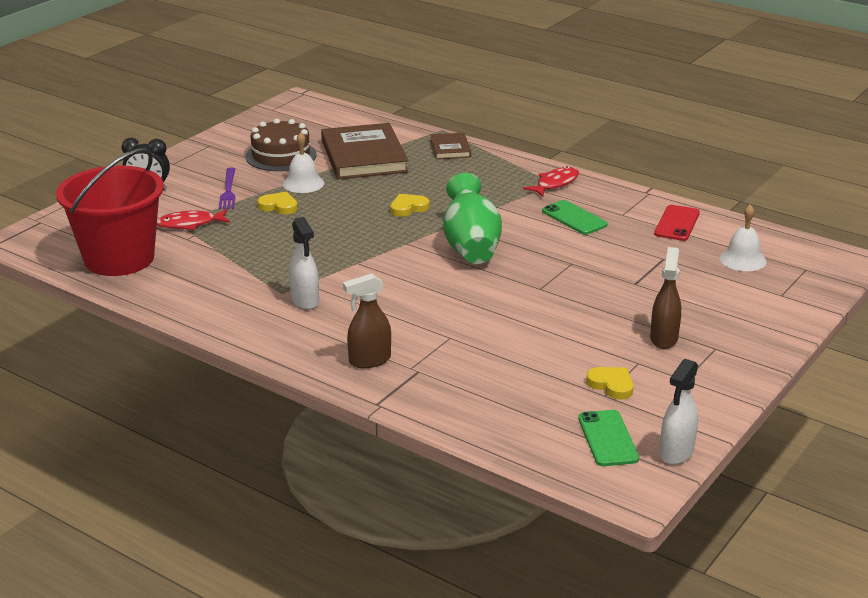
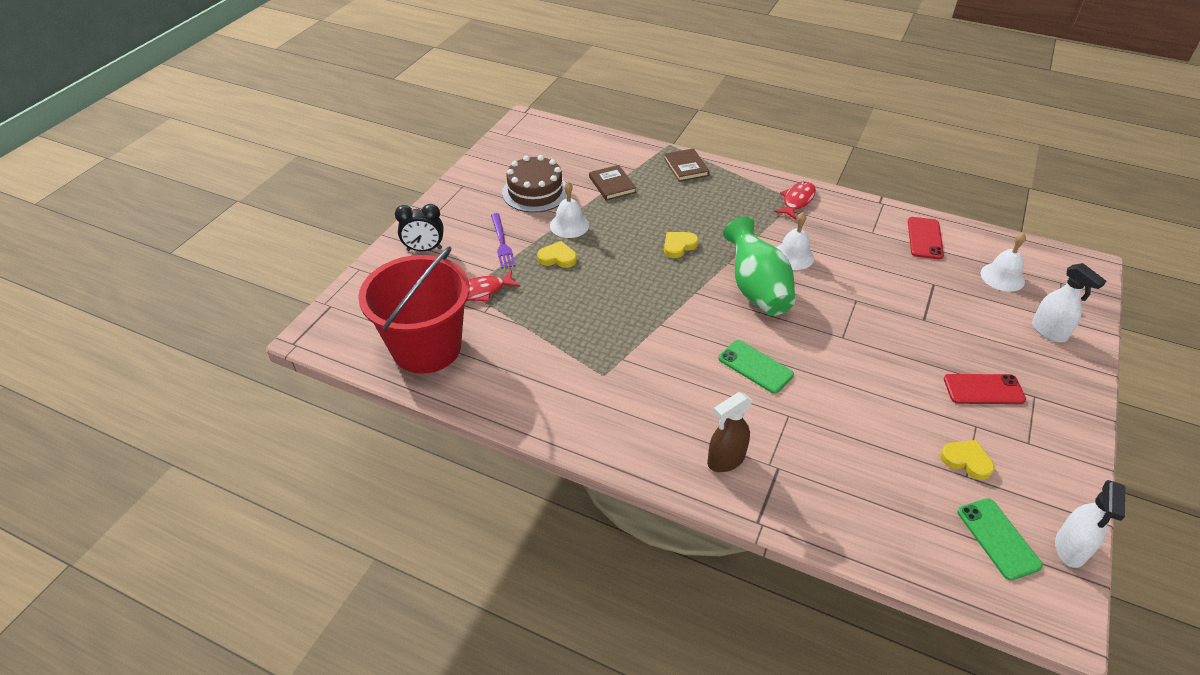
camera: 10 degrees left, 15 degrees up
white spray bottle [289,217,319,310] -> white spray bottle moved to [1032,263,1106,343]
brown book [321,123,408,179] -> brown book [589,165,636,200], size x0.50
green phone [542,200,608,235] -> green phone moved to [719,340,794,394]
brown spray bottle [650,247,681,349] -> red phone [944,374,1026,404]
none -> white bell [776,212,814,270]

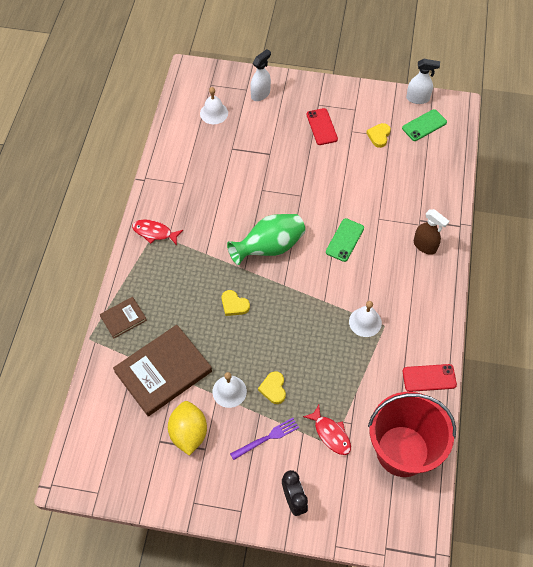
camera: 105 degrees left, 15 degrees up
brown cake [502,155,567,213] -> yellow lemon [168,401,207,456]
brown book [589,165,636,200] -> brown book [113,325,212,416], size x2.00
white bell [776,212,814,270] -> white bell moved to [349,301,382,337]
red phone [908,217,944,259] -> red phone moved to [402,364,457,392]

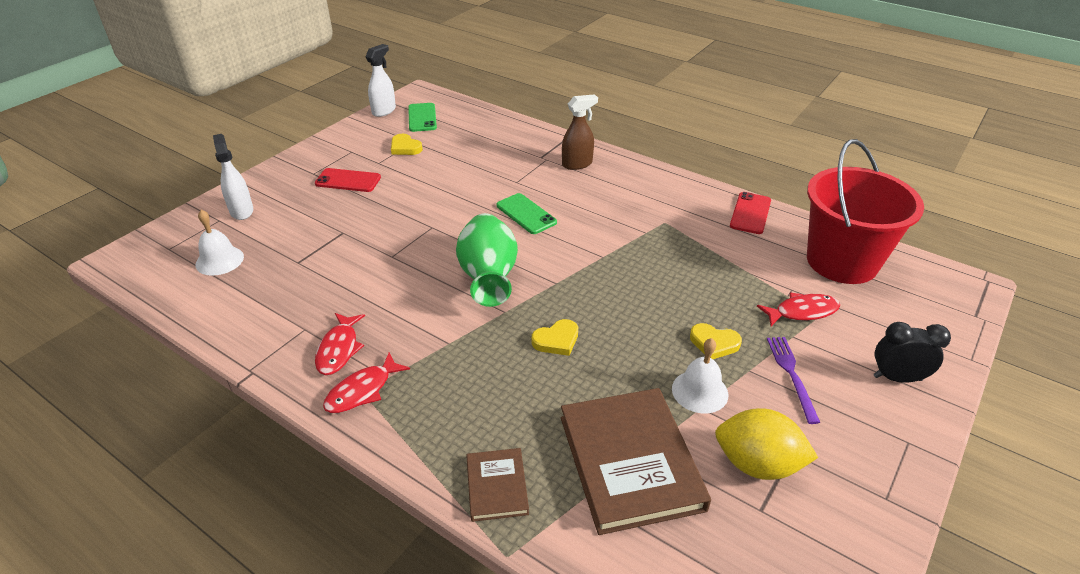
camera: 65 degrees left, 20 degrees down
white bell [349,301,382,337] -> none
none -> red fish [315,313,365,375]

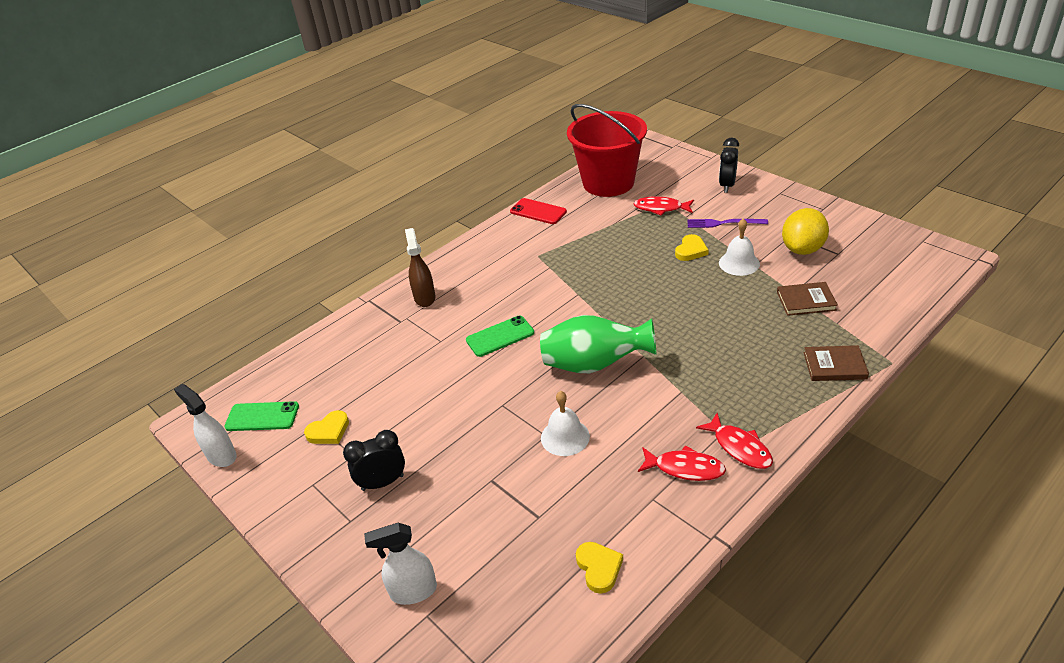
camera: 75 degrees left, 0 degrees up
white bell [196,210,244,276] -> white bell moved to [541,391,590,456]
red phone [315,168,381,192] -> black clock [343,430,405,491]
yellow heart [532,319,578,356] -> yellow heart moved to [576,542,623,594]
brown book [561,388,711,535] -> brown book [777,282,838,316], size x0.50
red fish [757,293,840,326] -> red fish turned 75 degrees counterclockwise [633,196,694,216]

